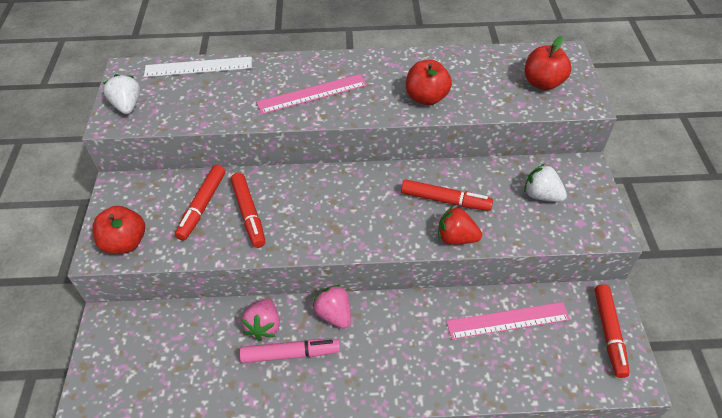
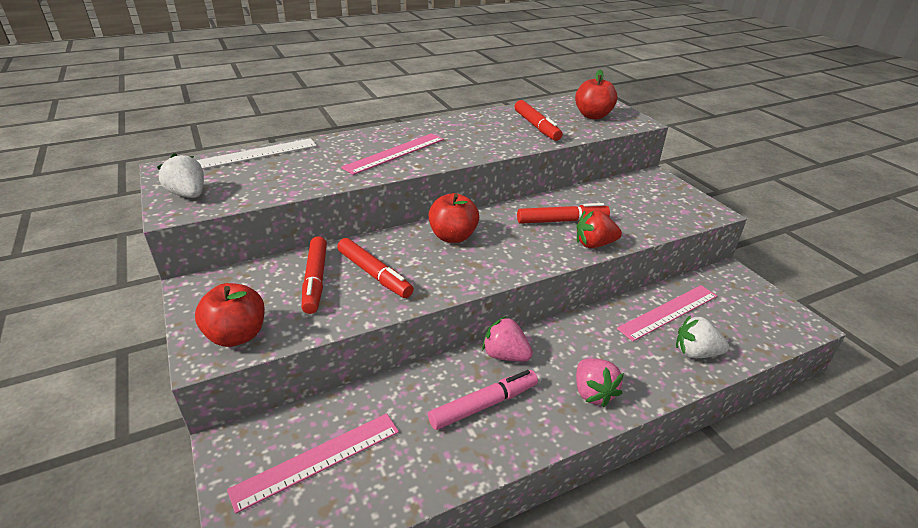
camera: 25 degrees left, 15 degrees down
pink strawberry [241,298,280,341] -> pink strawberry moved to [576,358,624,407]
red apple [406,60,452,105] -> red apple moved to [428,193,479,243]
white strawberry [524,164,567,202] -> white strawberry moved to [676,315,729,358]
red marker [594,284,630,378] -> red marker moved to [514,100,562,141]
none -> pink ruler [227,413,399,514]

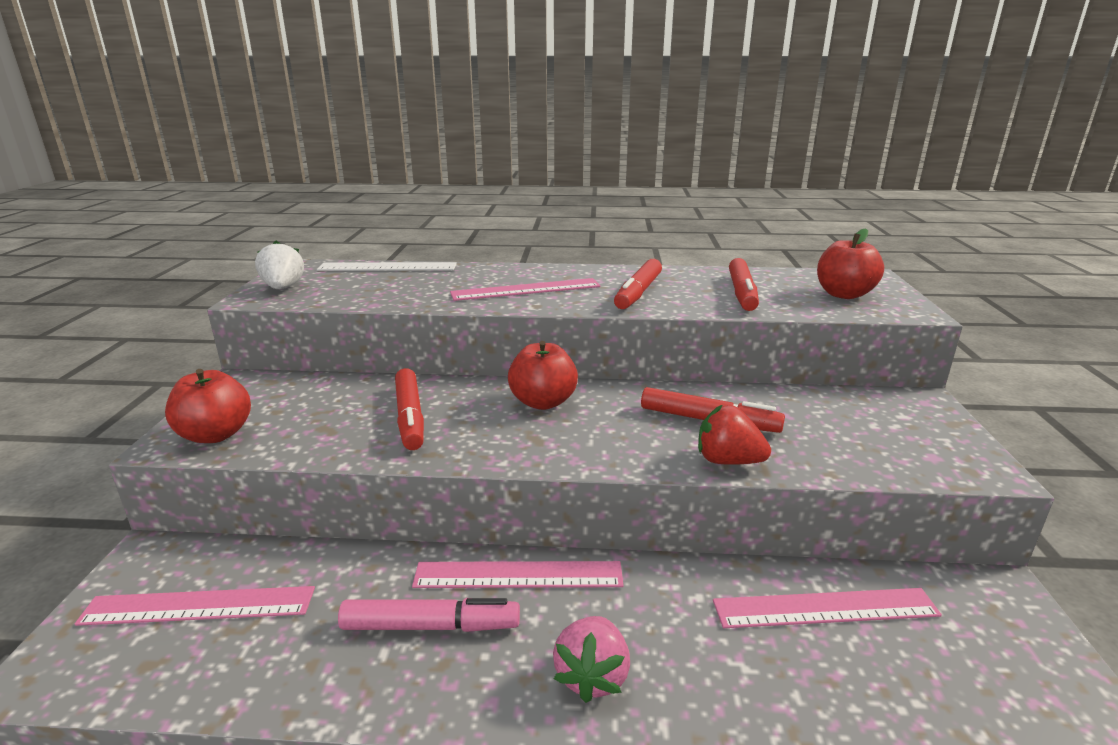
camera: 30 degrees right, 10 degrees down
red marker [302,236,327,314] -> red marker moved to [614,259,662,309]
pink strawberry [482,316,533,362] -> pink ruler [412,561,624,588]
white strawberry [676,315,729,358] -> none

